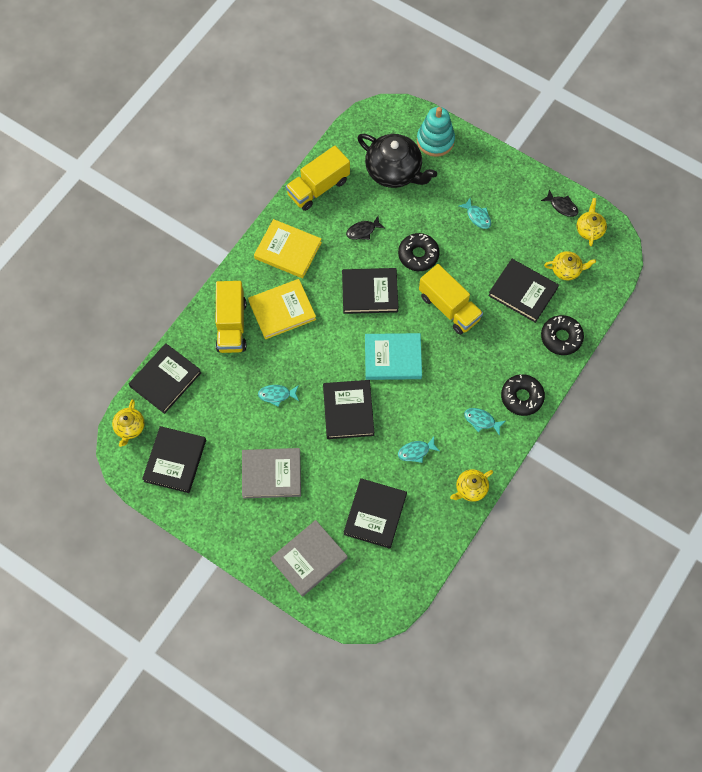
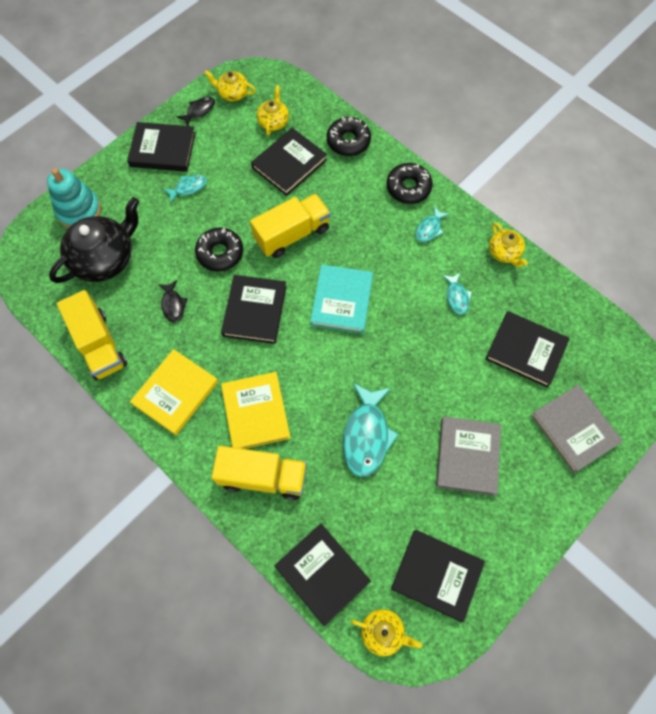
camera: 80 degrees left, 0 degrees up
turquoise fish [258,385,299,407] -> turquoise fish [343,383,399,477], size x1.89
black book [323,380,374,439] -> black book moved to [127,122,196,172]

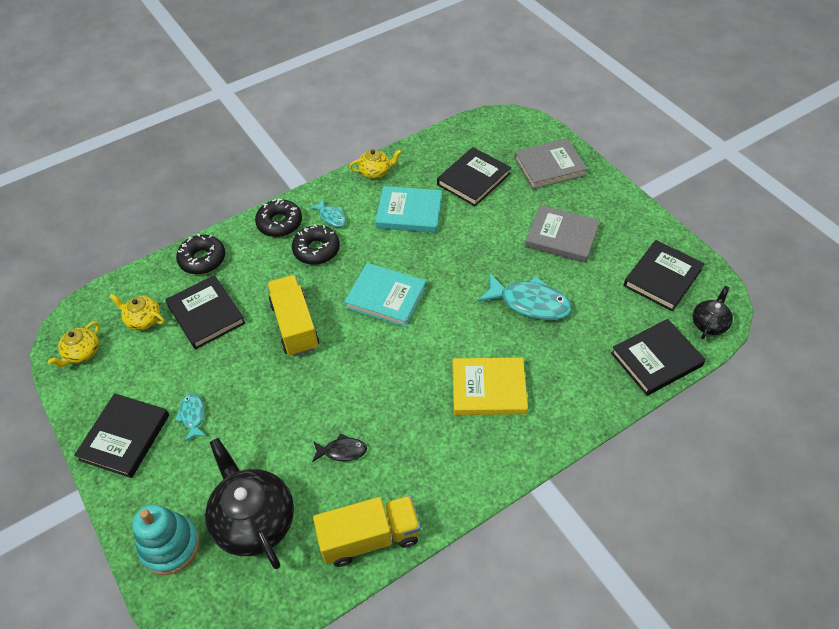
camera: 75 degrees left, 15 degrees down
yellow book [130,349,218,435] -> none
black fish [176,97,215,126] -> none
black donut [195,227,243,271] -> black donut moved to [292,224,340,265]
yellow truck [212,446,307,500] -> none
black book [221,275,287,344] -> none
yellow teapot [351,609,422,656] -> black teapot [693,286,733,339]
turquoise fish [442,273,472,315] -> turquoise book [375,186,442,233]

